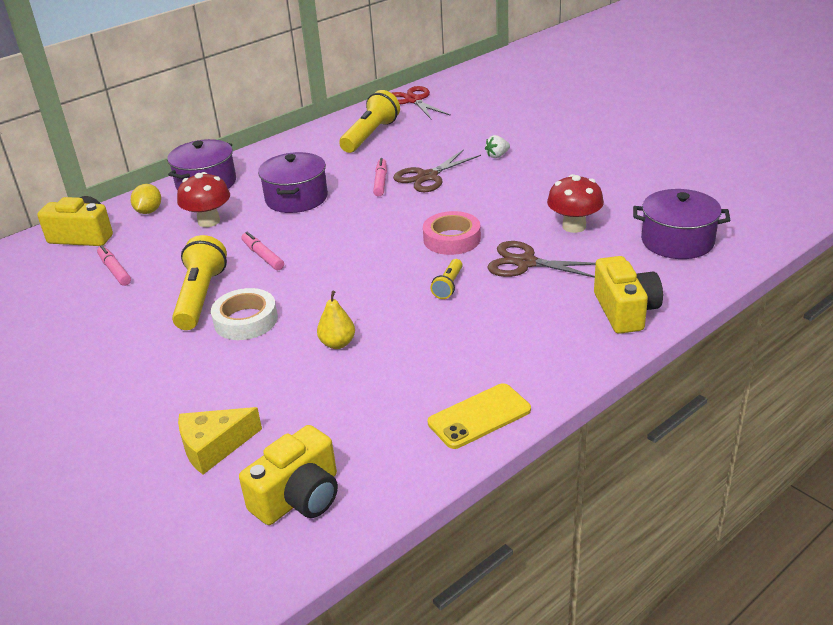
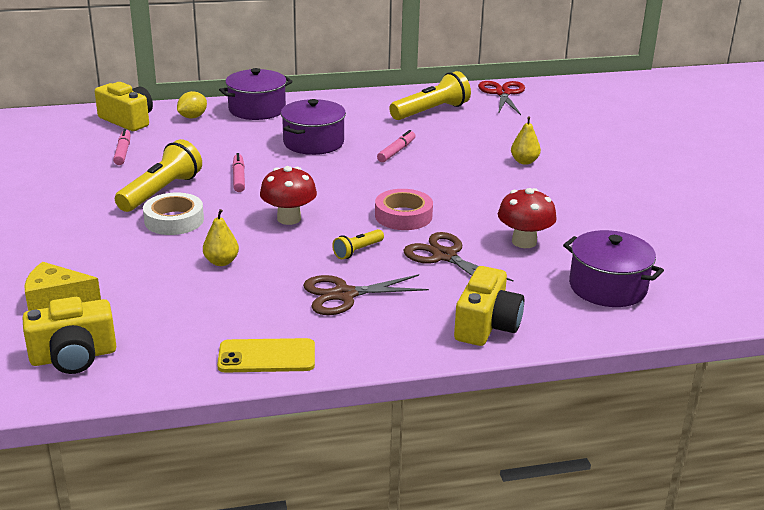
camera: 25 degrees right, 5 degrees down
red mushroom [177,172,230,227] -> red mushroom moved to [260,166,317,225]
brown scissors [393,149,481,192] -> brown scissors moved to [303,274,429,315]
white strawberry [485,135,510,158] -> yellow pear [511,117,541,165]

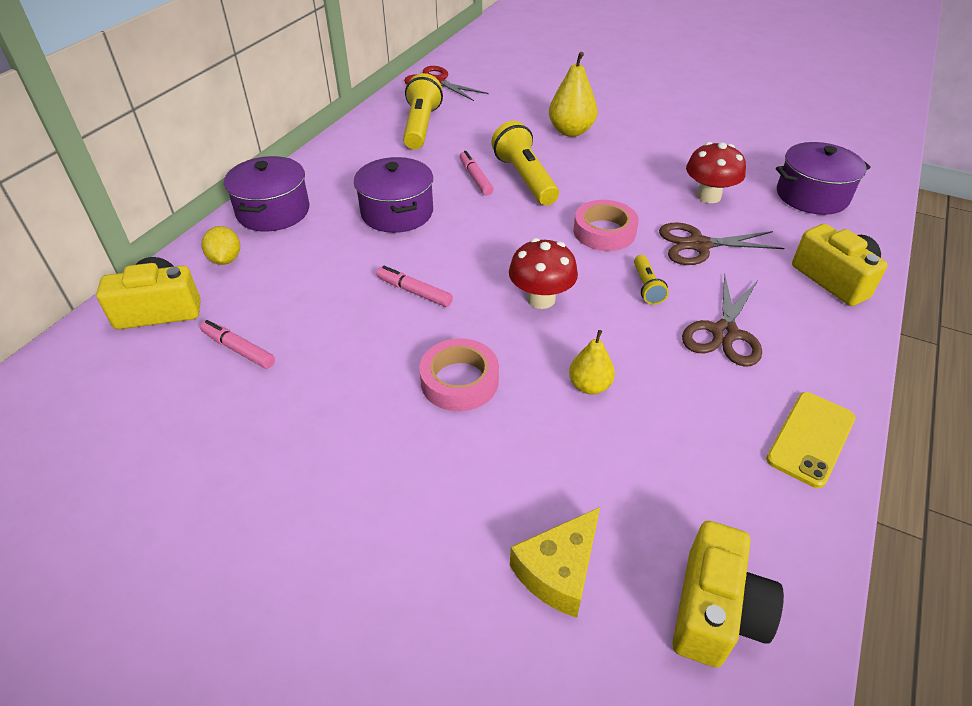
camera: 50 degrees left, 15 degrees up
yellow flashlight [115,139,202,212] -> yellow flashlight moved to [491,121,559,206]
white tape [143,193,204,235] -> pink tape [419,338,499,411]
yellow pear [511,117,541,165] -> yellow pear [549,52,598,137], size x1.63

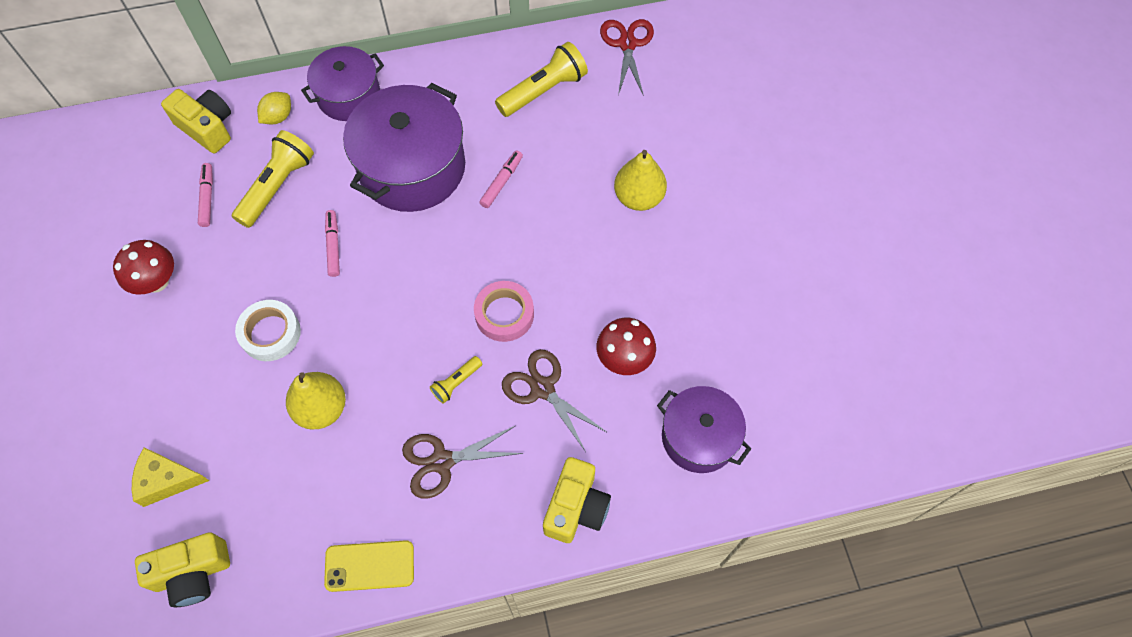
camera: 50 degrees right, 20 degrees up
purple pot [354,157,433,233] -> purple pot [343,83,465,212], size x1.62
pink tape [419,338,499,411] -> white tape [235,300,301,361]
yellow flashlight [491,121,559,206] -> yellow flashlight moved to [232,130,314,228]
red mushroom [509,238,578,309] -> red mushroom moved to [113,240,174,295]
yellow pear [569,330,615,395] -> yellow pear [286,372,346,429], size x1.63

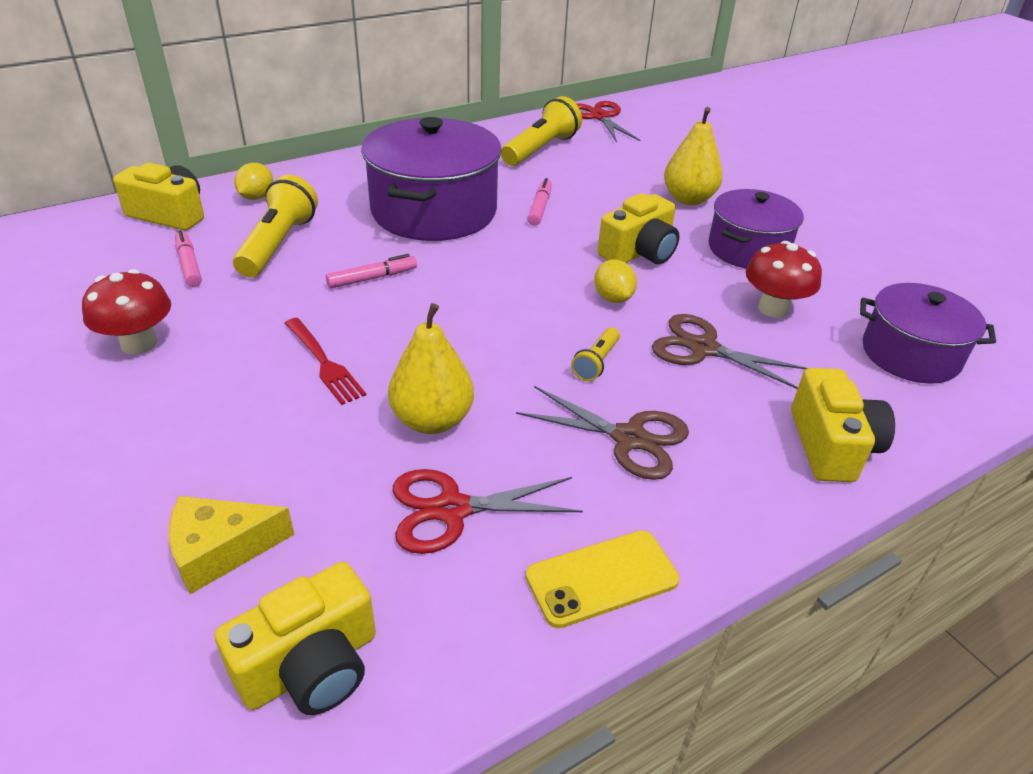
camera: 20 degrees left, 25 degrees down
white tape [235,300,301,361] -> red fork [285,318,366,405]
purple pot [301,46,384,121] -> purple pot moved to [709,189,804,268]
pink marker [325,210,340,277] -> pink marker turned 90 degrees clockwise [326,254,417,289]
brown scissors [402,426,524,499] -> brown scissors turned 120 degrees counterclockwise [516,386,689,480]
pink tape [474,281,534,342] -> yellow lemon [594,259,637,303]
none -> red scissors [393,469,583,554]
none -> yellow camera [598,193,679,264]

